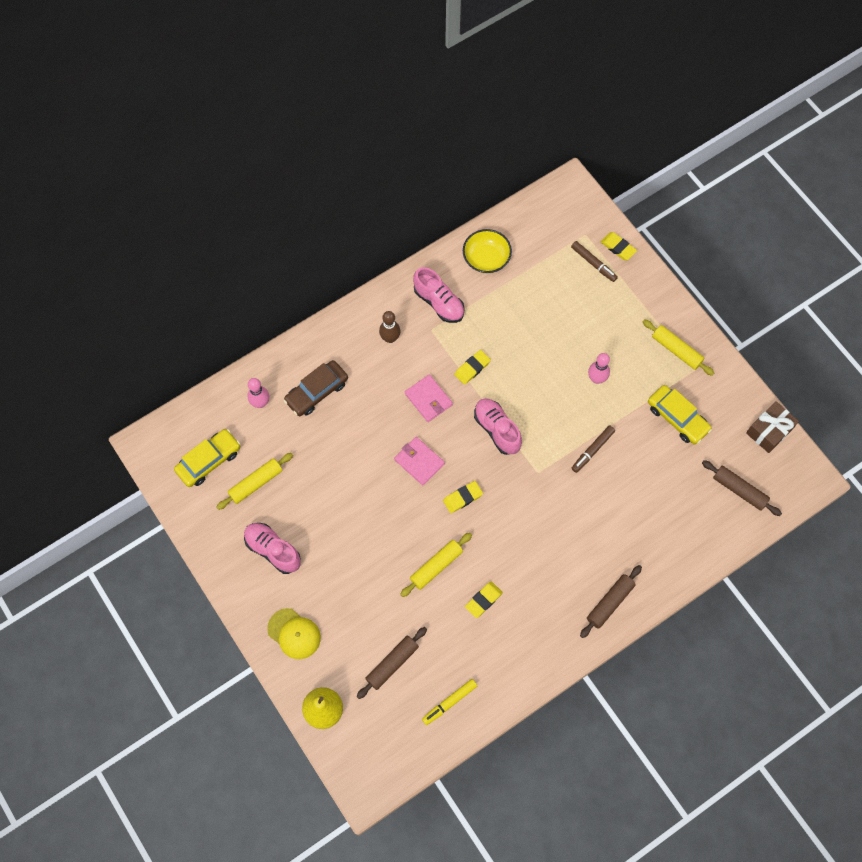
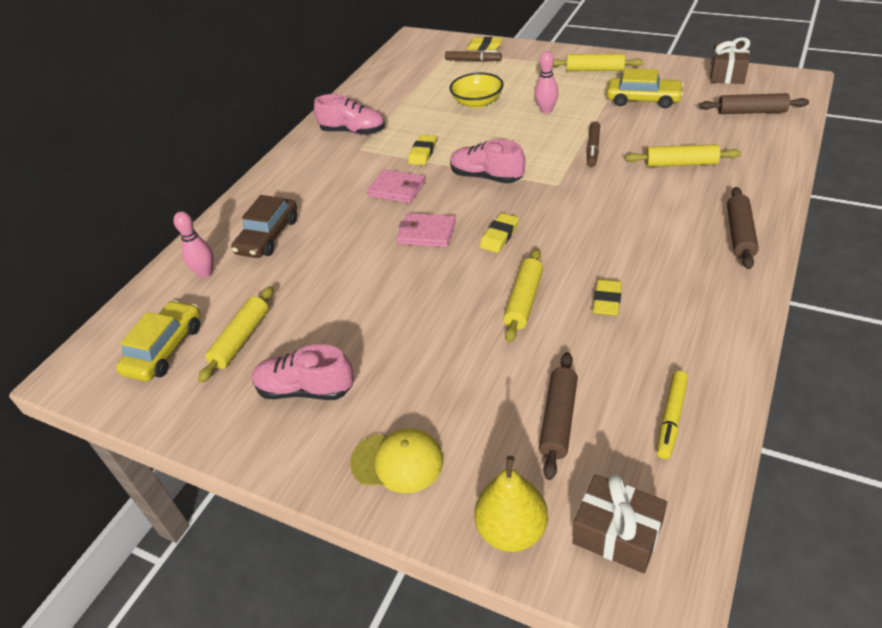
camera: 25 degrees left, 25 degrees down
brown bowling pin [379,311,401,343] -> none
yellow bowl [463,229,512,273] -> yellow bowl moved to [449,72,504,108]
none -> brown gift [573,474,667,573]
none -> yellow rolling pin [625,144,741,167]

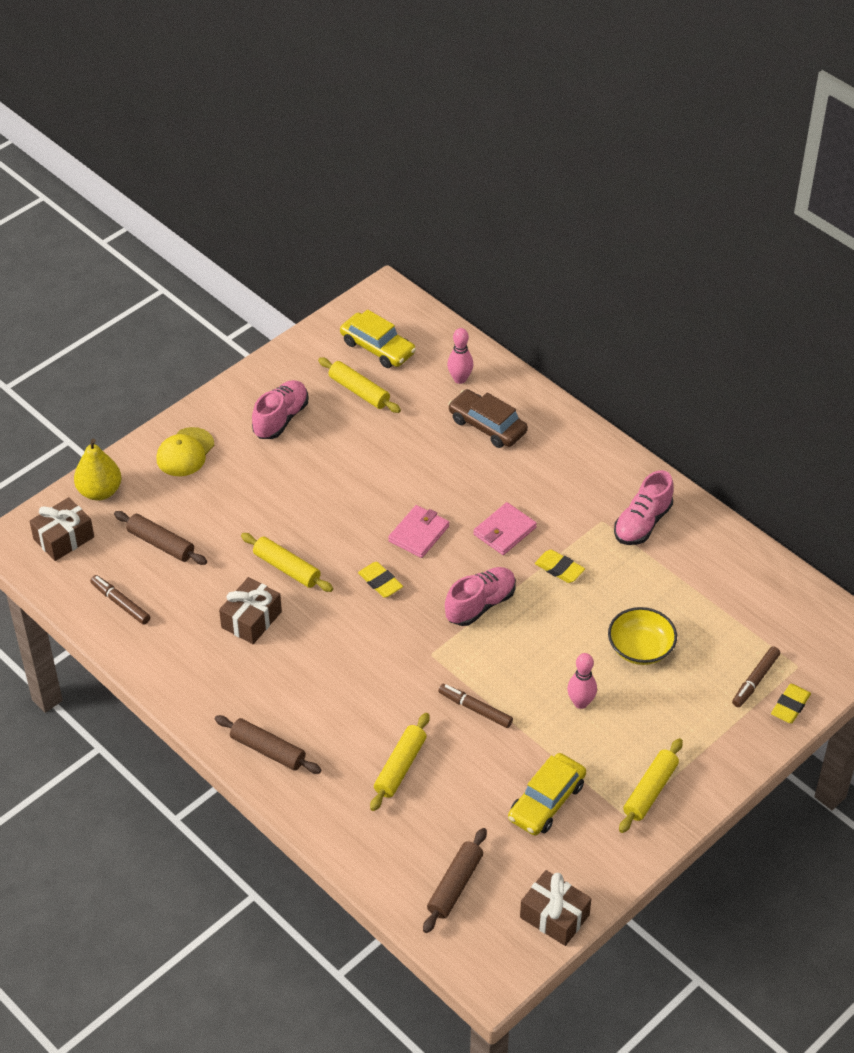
camera: 105 degrees right, 5 degrees up
yellow eraser [593,279,622,316] -> brown gift [219,577,282,644]
yellow marker [657,371,688,459] -> brown marker [90,575,150,625]

